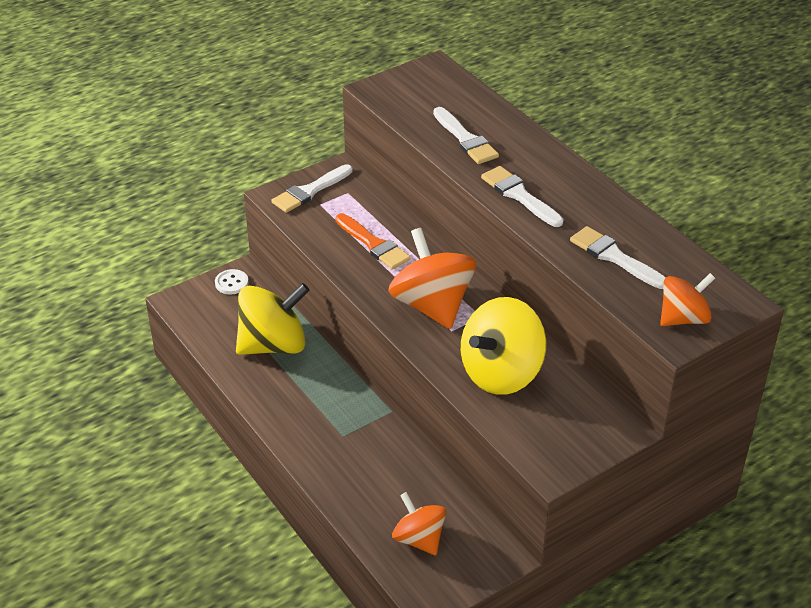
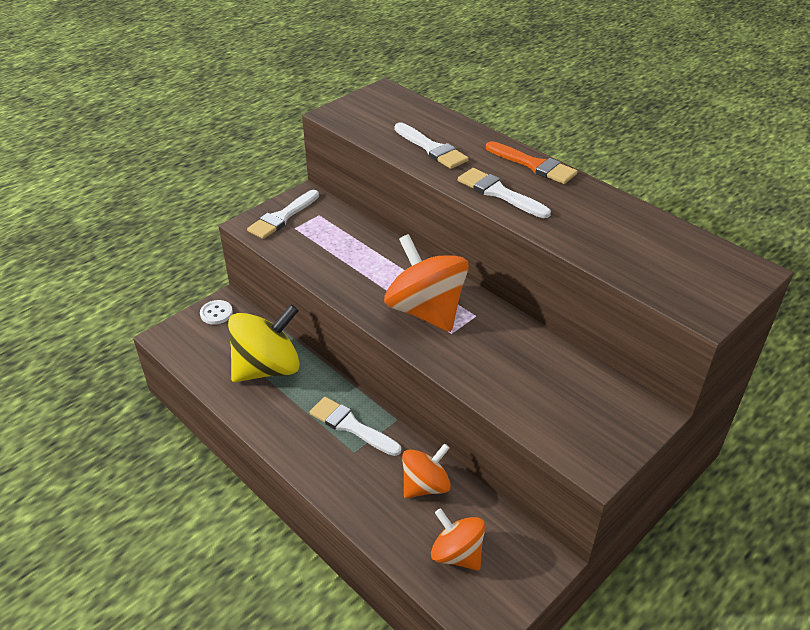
camera: 10 degrees left, 0 degrees up
orange brush [335,213,411,270] -> orange brush moved to [486,141,577,184]
yellow spinning top [461,297,546,395] -> none
white brush [570,226,665,289] -> white brush moved to [309,397,401,456]
orange spinning top [660,273,715,326] -> orange spinning top moved to [402,443,451,498]

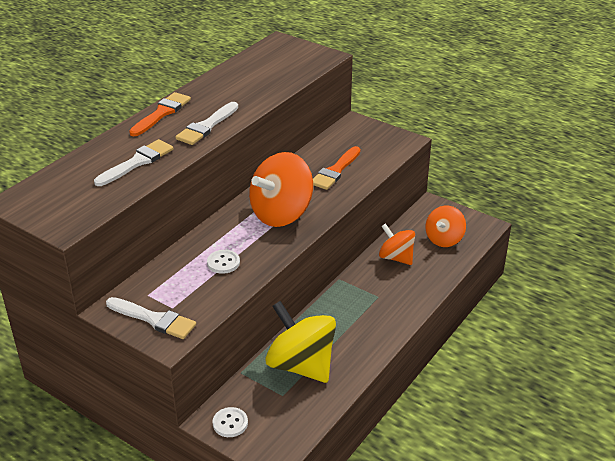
camera: 100 degrees left, 5 degrees down
white brush [309,397,401,456] -> none
none -> white button [207,250,240,274]
none -> orange brush [313,146,361,190]

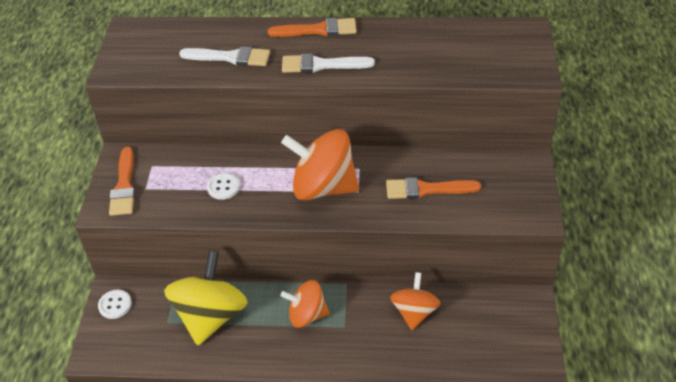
camera: 60 degrees right, 10 degrees up
white brush [106,297,196,339] -> orange brush [109,147,135,216]
orange spinning top [425,206,466,247] -> orange spinning top moved to [281,280,330,328]

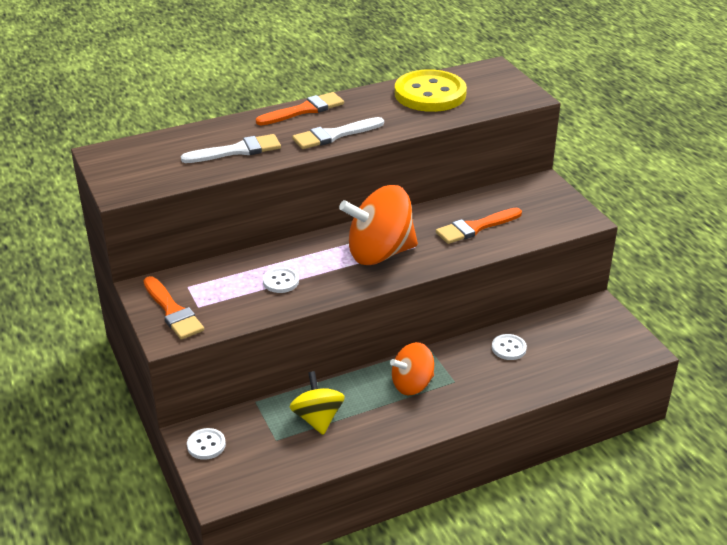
camera: 30 degrees left, 10 degrees down
yellow spinning top [164,250,248,345] -> yellow spinning top [290,371,345,435], size x0.61
orange spinning top [390,272,441,330] -> white button [492,334,527,360]
none -> yellow button [395,69,467,112]

